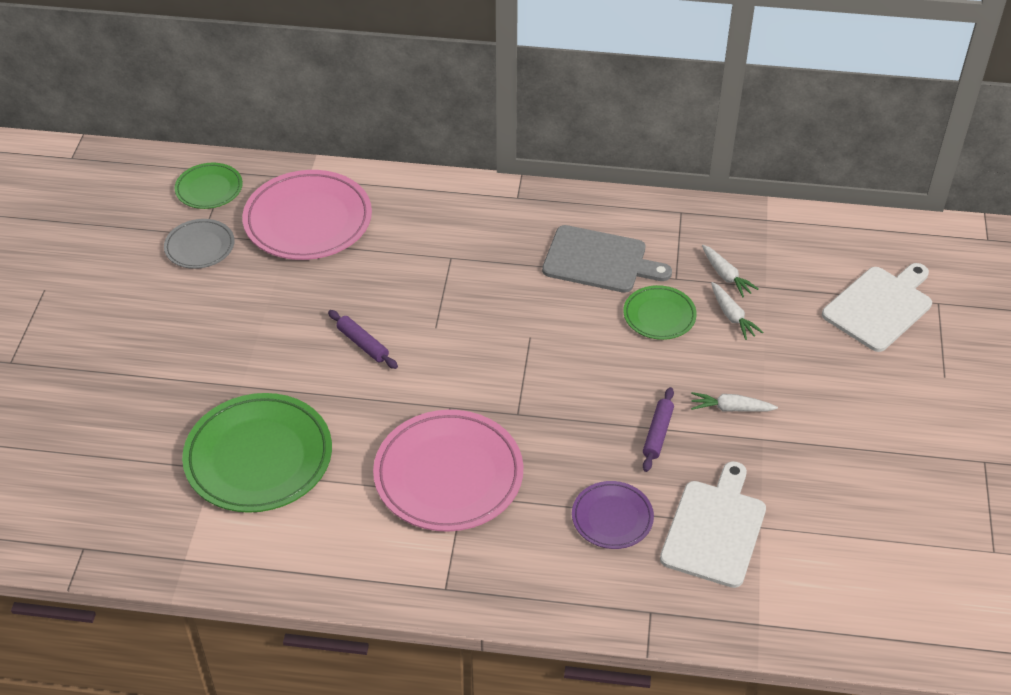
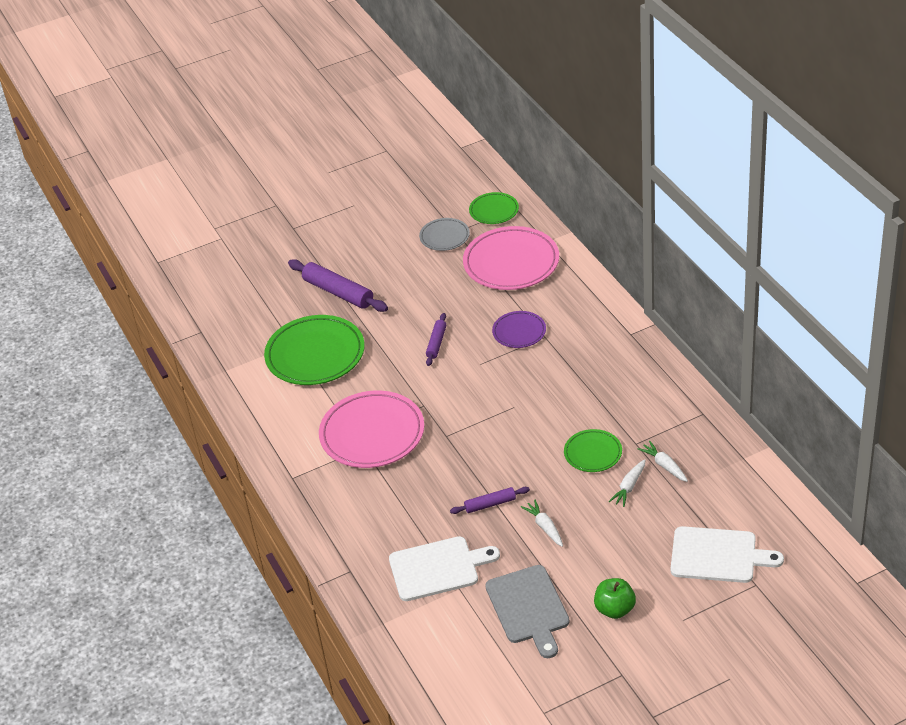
camera: 60 degrees right, 5 degrees down
grey cutting board [542,225,672,293] -> grey cutting board moved to [485,565,570,658]
purple plate [572,481,654,549] -> purple plate moved to [492,311,546,348]
white carrot [702,245,759,298] -> white carrot turned 120 degrees clockwise [638,441,688,482]
none -> purple rolling pin [288,259,388,312]
none -> green apple [594,578,636,619]

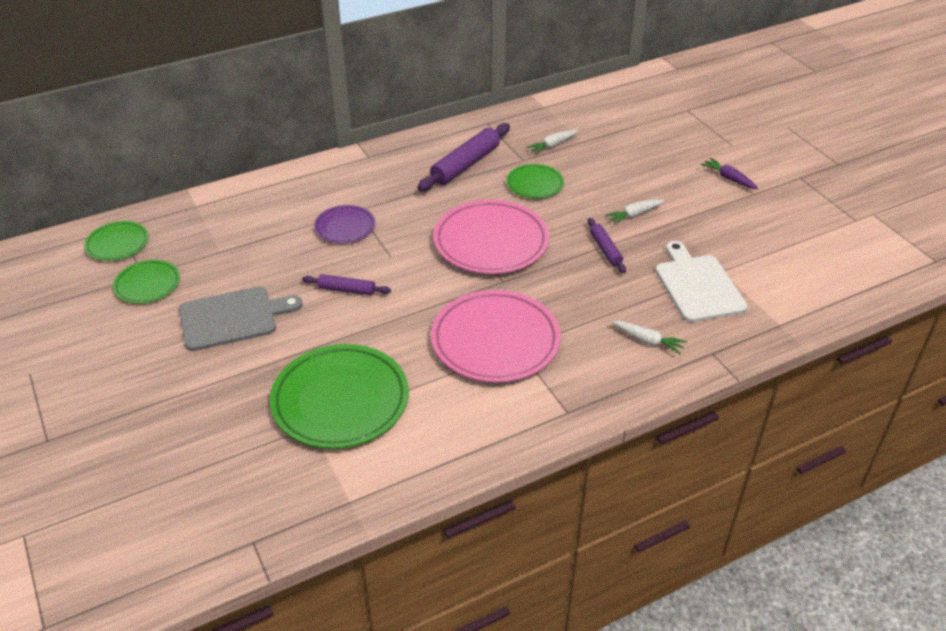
camera: 95 degrees left, 0 degrees up
purple rolling pin [288,259,388,312] -> purple rolling pin moved to [417,123,510,191]
grey plate [419,218,470,251] -> green plate [113,260,180,304]
pink plate [463,226,559,290] -> pink plate moved to [433,200,549,274]
grey cutting board [485,565,570,658] -> grey cutting board moved to [179,286,302,351]
green apple [594,578,636,619] -> purple carrot [701,158,758,189]
white carrot [609,459,645,507] -> white carrot moved to [611,321,687,354]
white cutting board [671,526,784,583] -> none

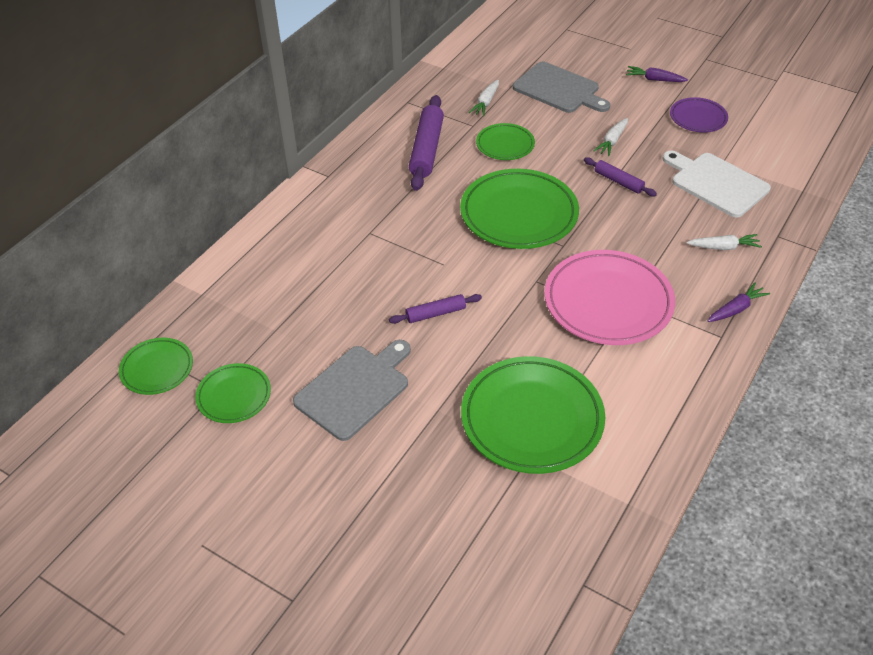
camera: 30 degrees left, 5 degrees up
purple plate [314,205,375,244] -> purple plate moved to [670,97,728,133]
pink plate [433,200,549,274] -> green plate [460,169,579,249]
none -> grey cutting board [513,62,610,113]
none -> purple carrot [708,282,770,322]

